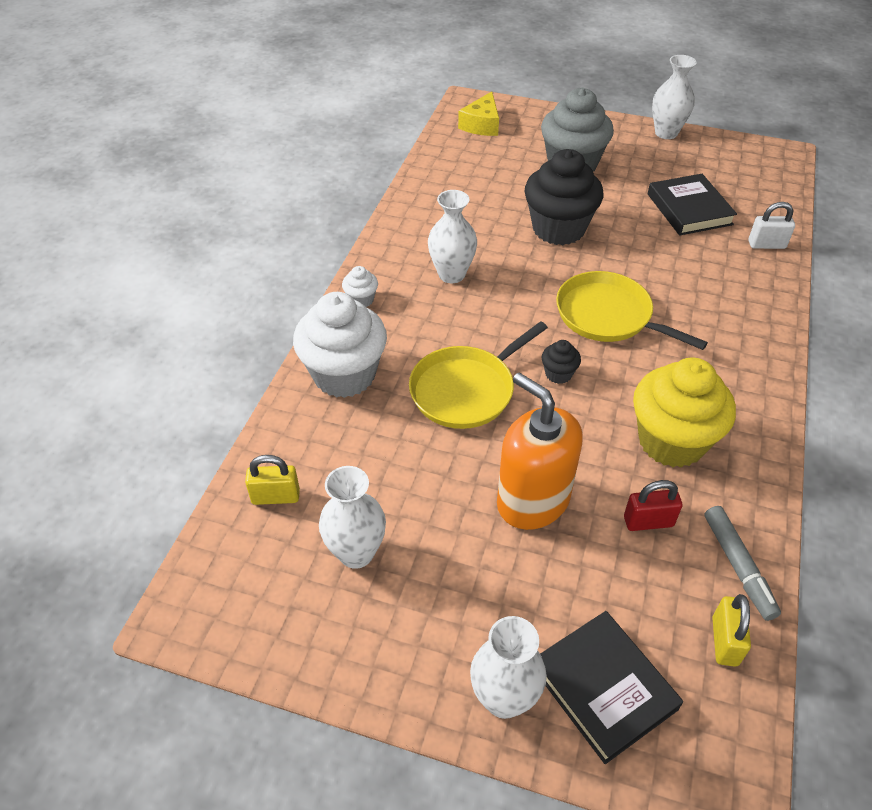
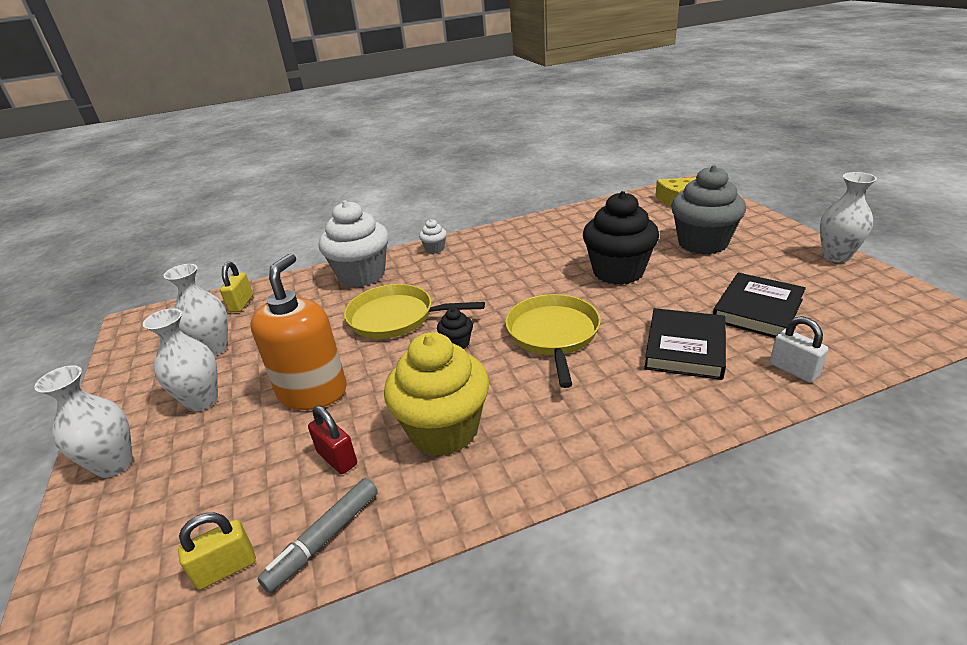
camera: 55 degrees right, 15 degrees down
yellow padlock [245,455,300,505] -> yellow padlock turned 45 degrees clockwise [220,262,253,312]
white vase [428,190,477,283] -> white vase moved to [143,308,218,412]
black book [540,611,683,764] -> black book moved to [644,308,726,380]

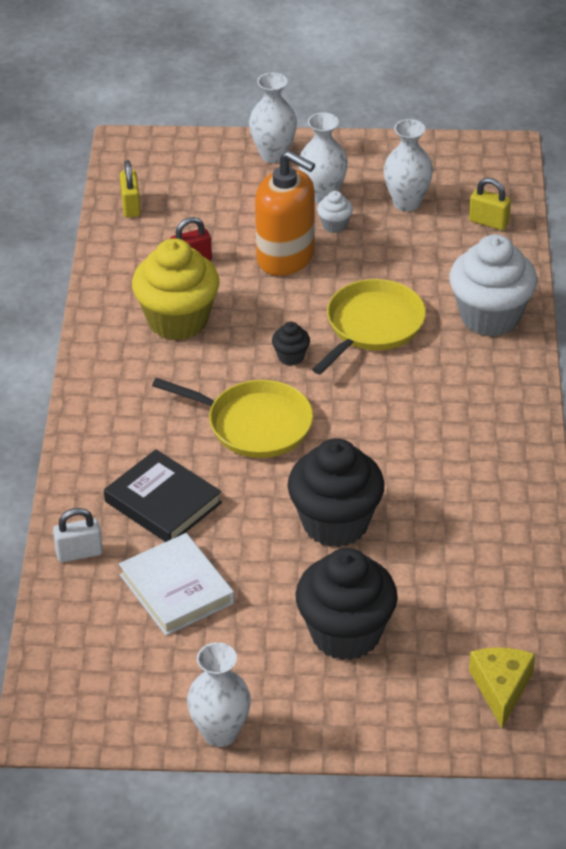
camera: 110 degrees right, 10 degrees up
grey marker [257,478,378,593] -> none
white cupcake [419,219,447,254] -> white cupcake moved to [317,191,353,233]
grey cupcake [671,165,746,255] -> black cupcake [295,548,398,660]
black book [713,273,806,338] -> white book [119,533,234,636]

